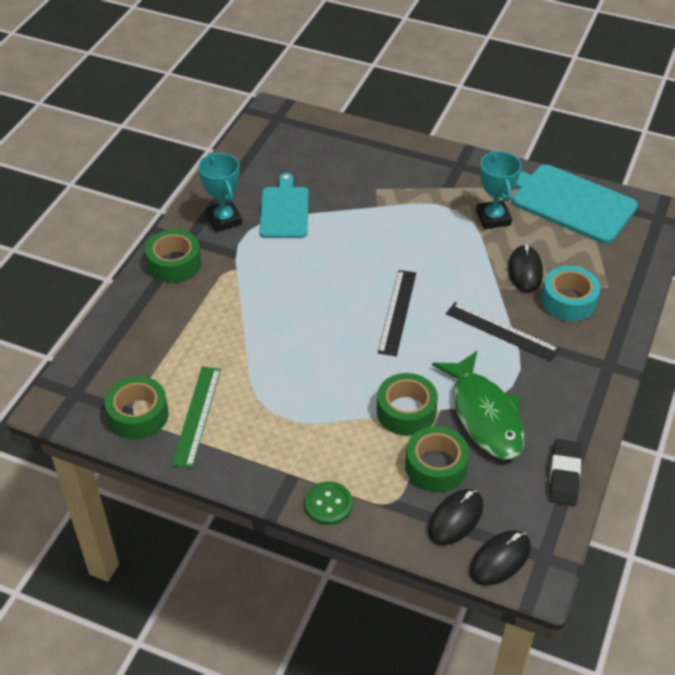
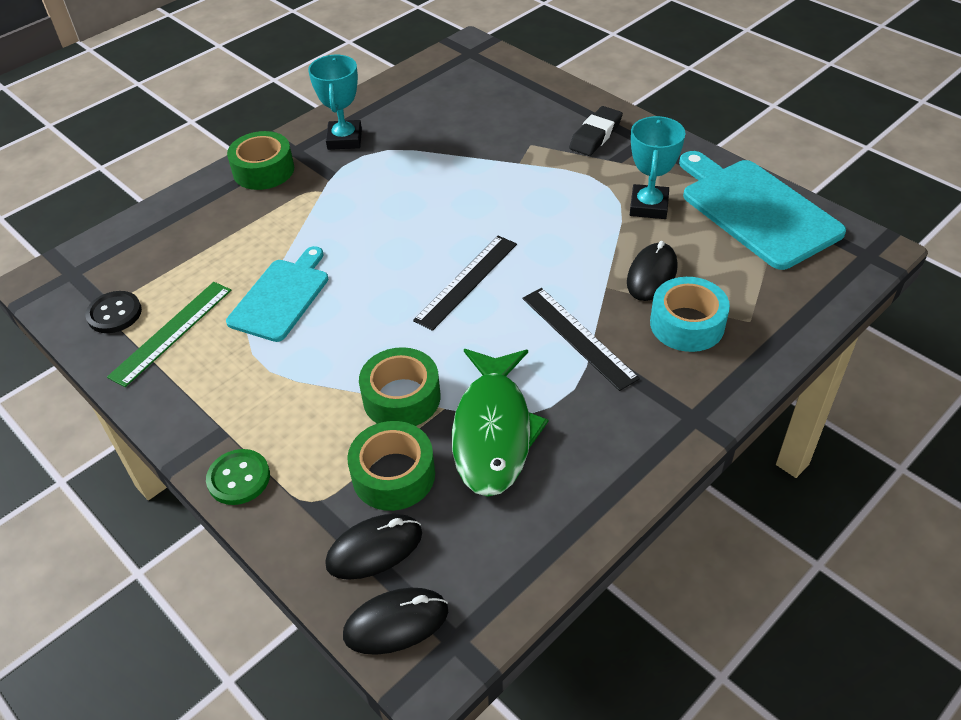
camera: 25 degrees right, 0 degrees up
green tape [105,376,169,439] -> black button [85,291,142,333]
turquoise cutting board [259,173,309,238] -> turquoise cutting board moved to [226,246,328,342]
black eraser [549,439,581,506] -> black eraser moved to [569,106,623,156]

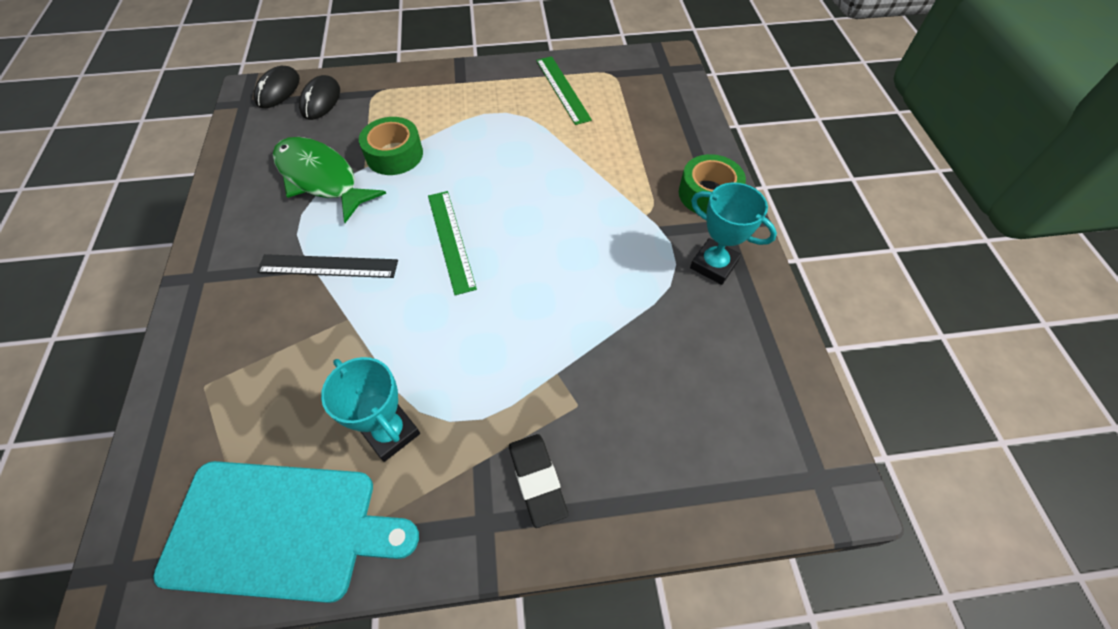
camera: 125 degrees right, 10 degrees up
black button [85,291,142,333] -> none
green button [206,449,270,505] -> none
turquoise cutting board [226,246,328,342] -> none
green tape [347,421,435,511] -> none
black ruler [413,236,517,331] -> green ruler [428,191,477,295]
black mouse [627,241,678,301] -> none
turquoise tape [650,277,730,352] -> none

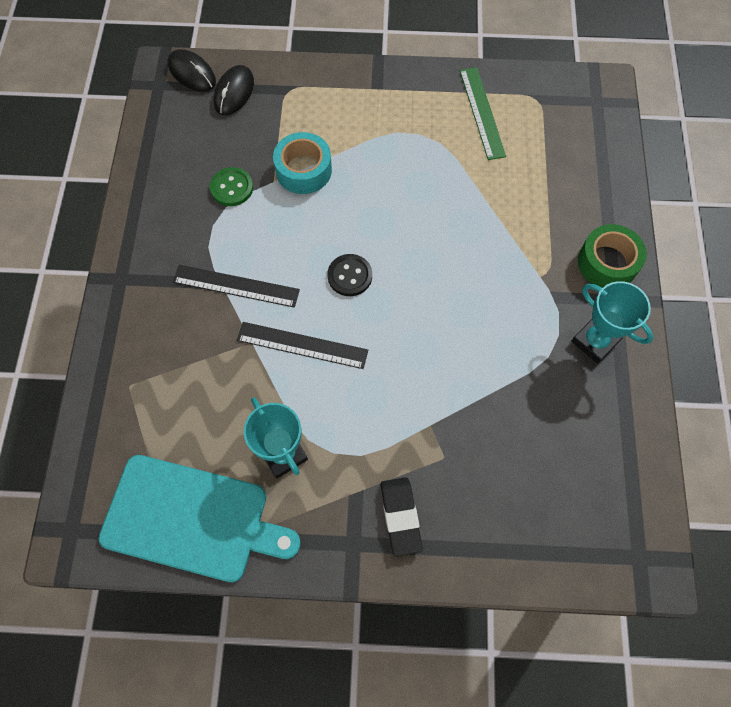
camera: 10 degrees right, 10 degrees up
black mouse [254,66,300,108] -> black mouse turned 75 degrees counterclockwise [168,49,216,92]
green fish [273,137,386,223] -> green button [210,167,253,206]
green tape [359,117,423,175] -> turquoise tape [273,132,332,194]
green ruler [428,191,477,295] -> black button [327,254,372,296]
none -> black ruler [237,322,368,369]

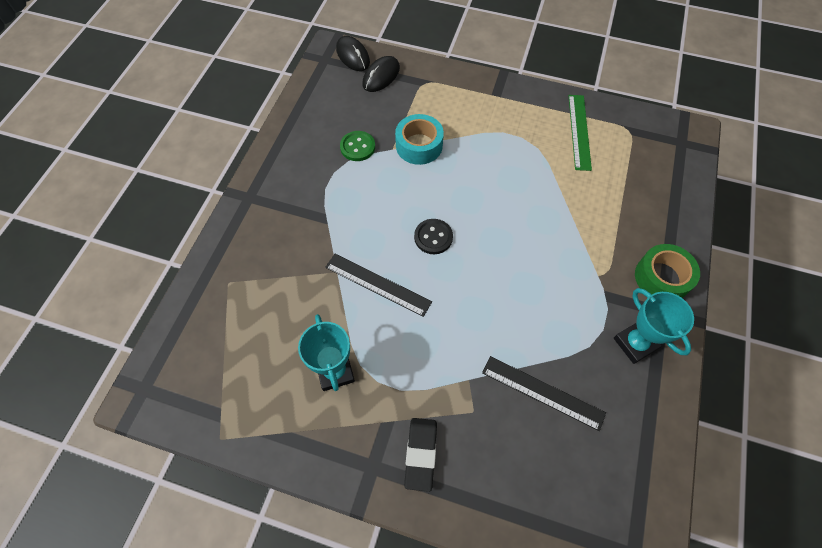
camera: 15 degrees right, 5 degrees down
turquoise cutting board [98,455,301,582] -> none
black ruler [173,265,300,308] -> black ruler moved to [482,356,606,431]

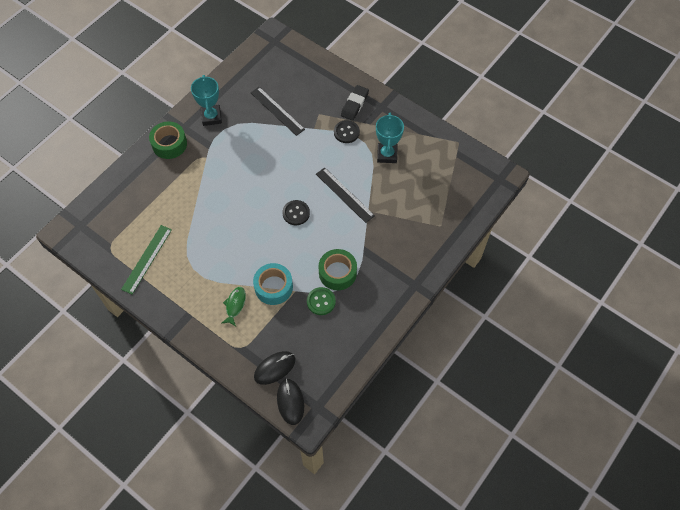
camera: 160 degrees left, 0 degrees up
none -> green fish [222,287,246,327]
none -> green tape [319,249,357,290]
none -> black button [334,120,360,143]

